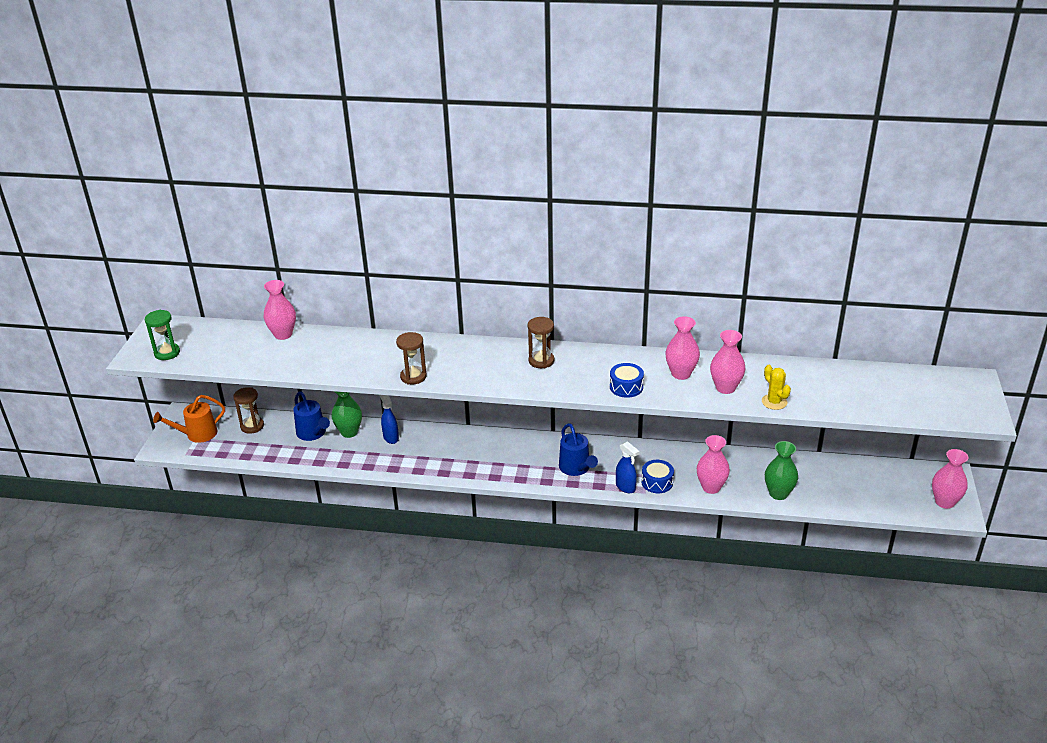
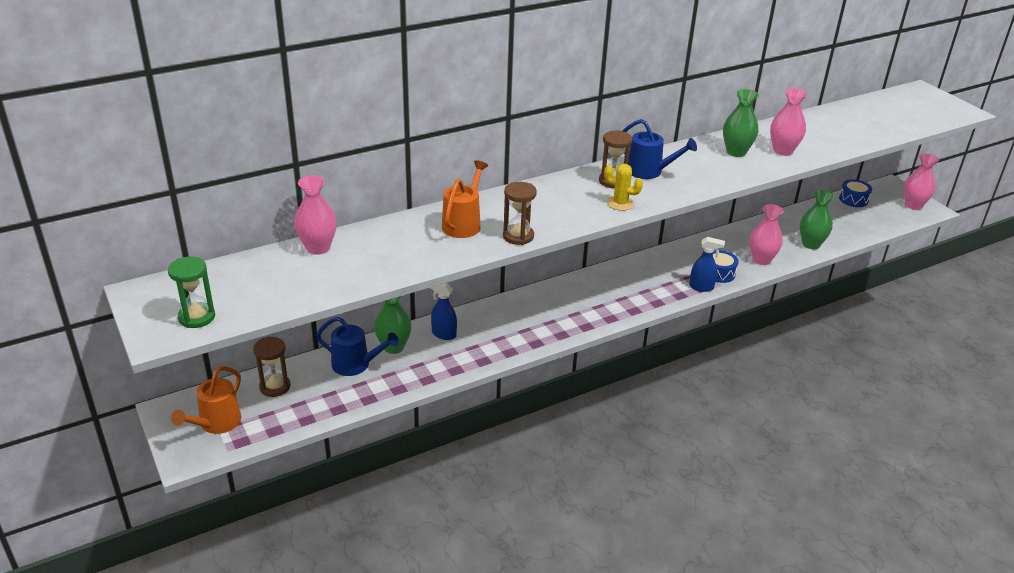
camera: 40 degrees left, 0 degrees up
blue watering can [559,423,598,476] -> blue watering can moved to [622,119,697,179]
blue drum [610,363,644,398] -> blue drum moved to [839,179,872,207]
pink vase [665,316,700,380] -> green vase [723,89,759,157]
yellow cactus [762,365,791,410] -> yellow cactus moved to [604,164,643,211]
none -> orange watering can [442,160,488,238]

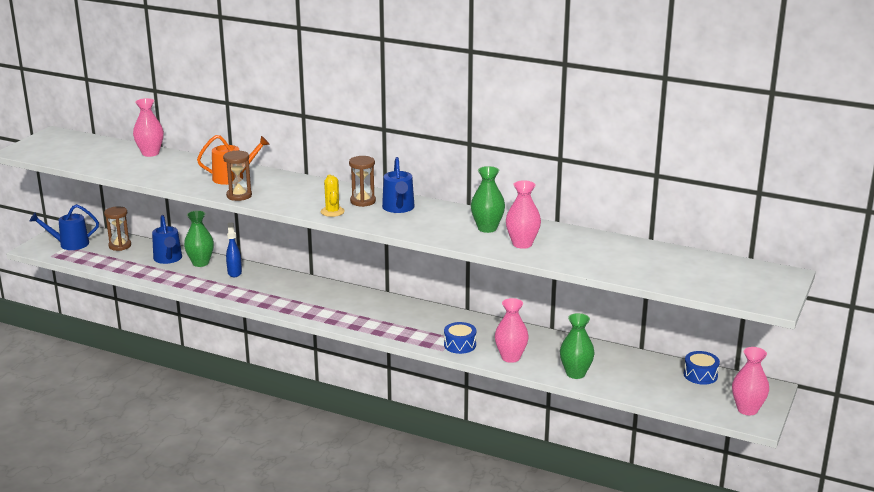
camera: 55 degrees right, 10 degrees down
green hourglass [168,257,215,328] -> none
orange watering can [171,366,241,434] -> blue watering can [29,204,99,250]
blue spray bottle [689,237,725,292] -> none

